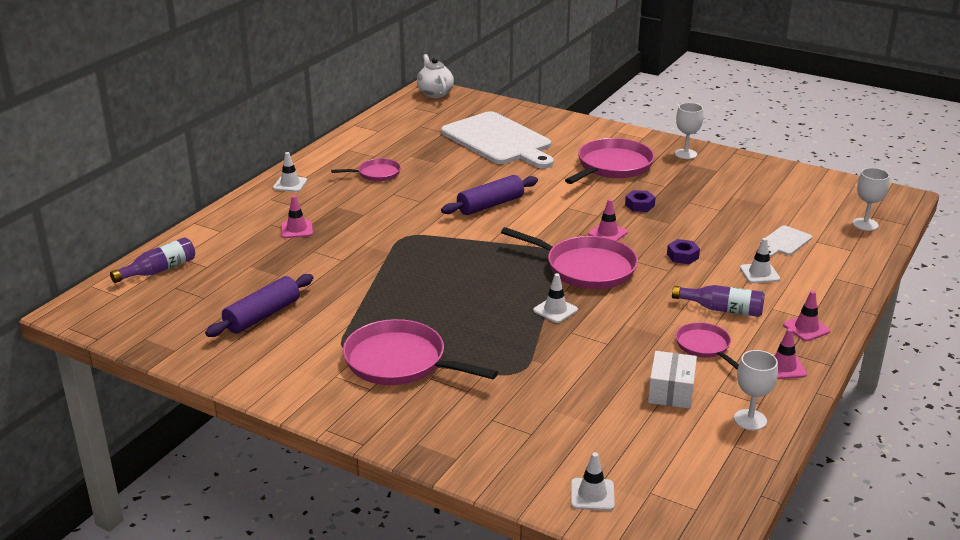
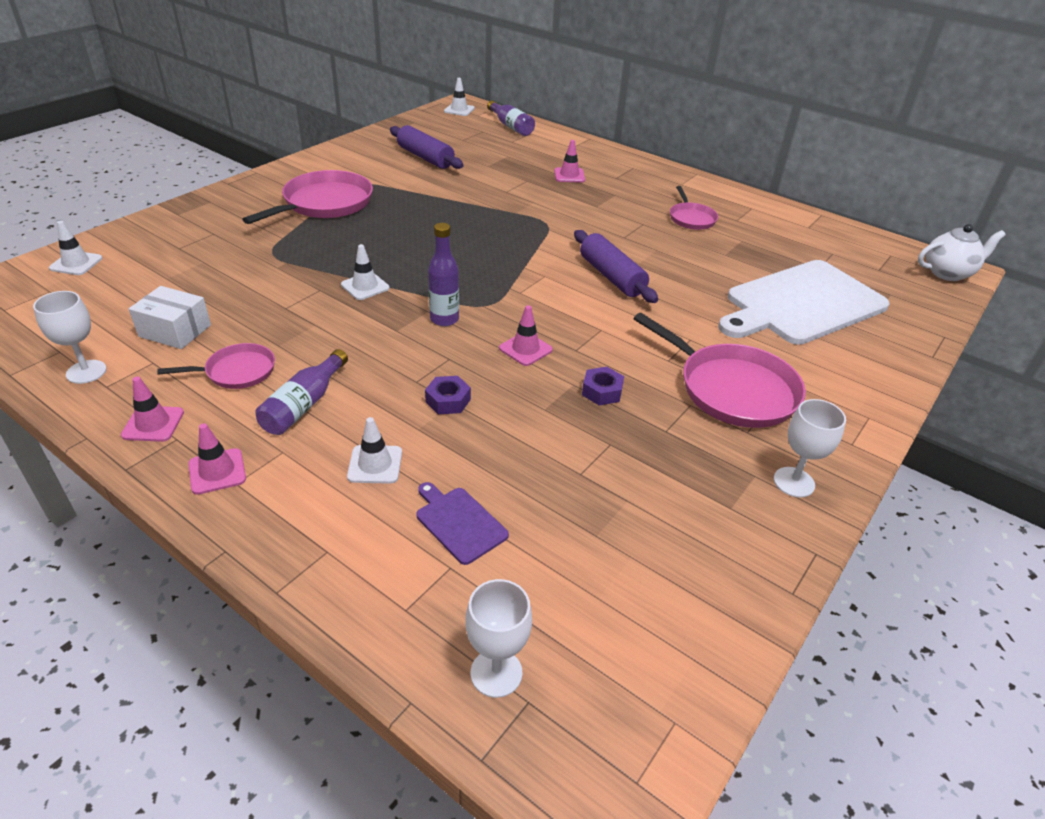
camera: 95 degrees right, 10 degrees up
white traffic cone [273,152,307,192] -> white traffic cone moved to [444,78,475,116]
pink pan [501,227,638,289] -> purple bottle [428,223,459,326]
white cutting board [760,225,812,257] -> purple cutting board [416,482,509,565]

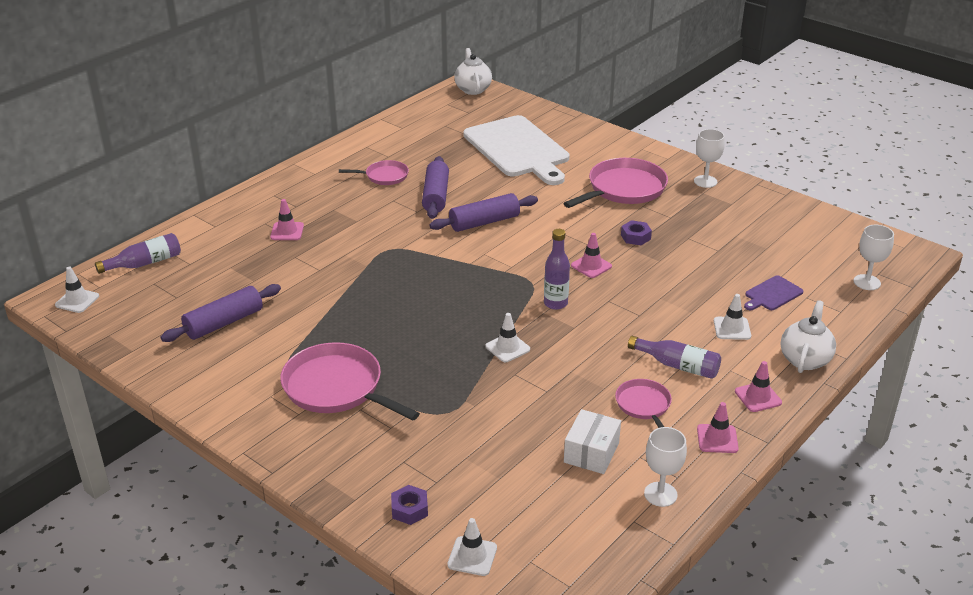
camera: 85 degrees left, 5 degrees down
purple nut [425,376,471,414] -> purple nut moved to [391,485,428,525]
none -> purple rolling pin [422,156,449,219]
none -> white teapot [781,300,836,373]

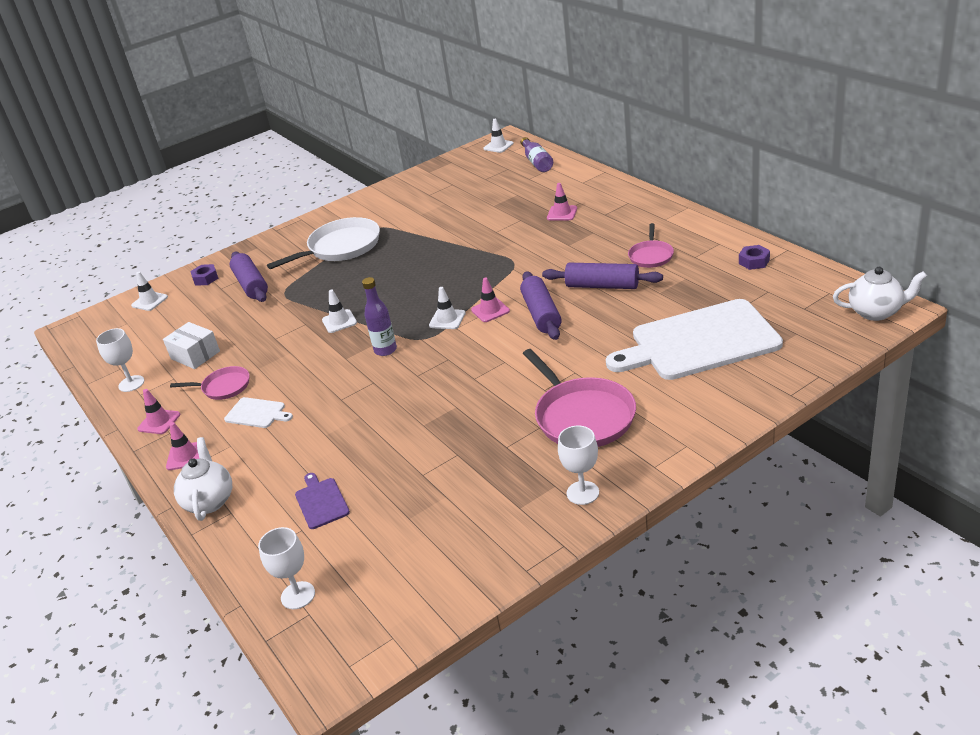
camera: 110 degrees right, 0 degrees up
purple rolling pin [160,284,281,342] -> purple rolling pin moved to [229,252,268,302]
pink pan [280,342,420,420] -> white pan [267,217,380,269]
pink traffic cone [571,233,612,278] -> pink traffic cone moved to [471,278,510,322]
purple nut [621,220,652,245] -> purple nut moved to [739,245,770,270]
purple bottle [628,336,721,379] -> white cutting board [224,397,293,428]
white traffic cone [714,294,751,340] -> white traffic cone moved to [429,287,466,329]
white teapot [781,300,836,373] -> white teapot turned 135 degrees counterclockwise [174,437,232,521]

